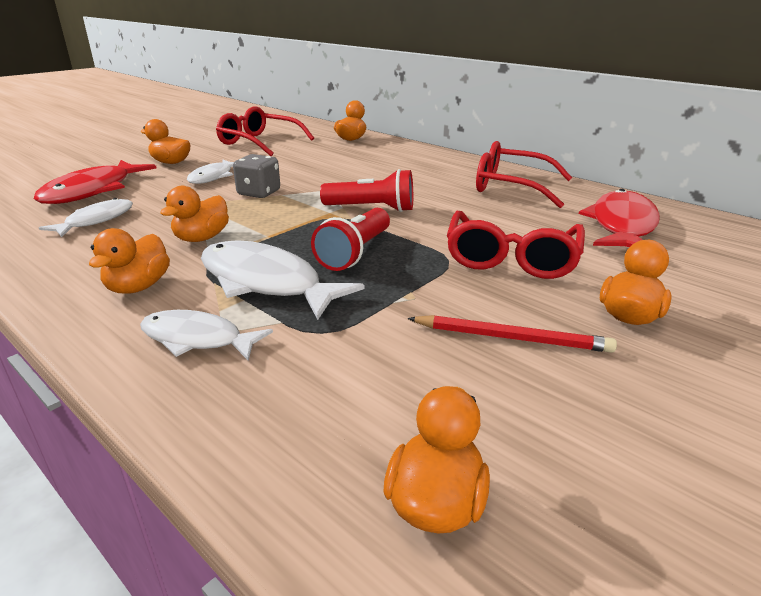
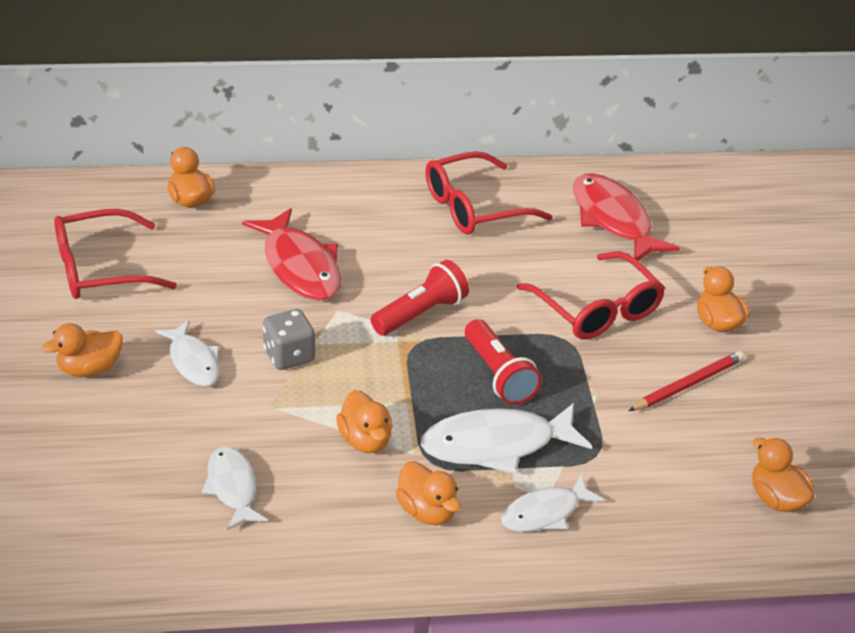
camera: 50 degrees left, 10 degrees up
red fish [34,160,157,204] -> red fish moved to [242,208,341,301]

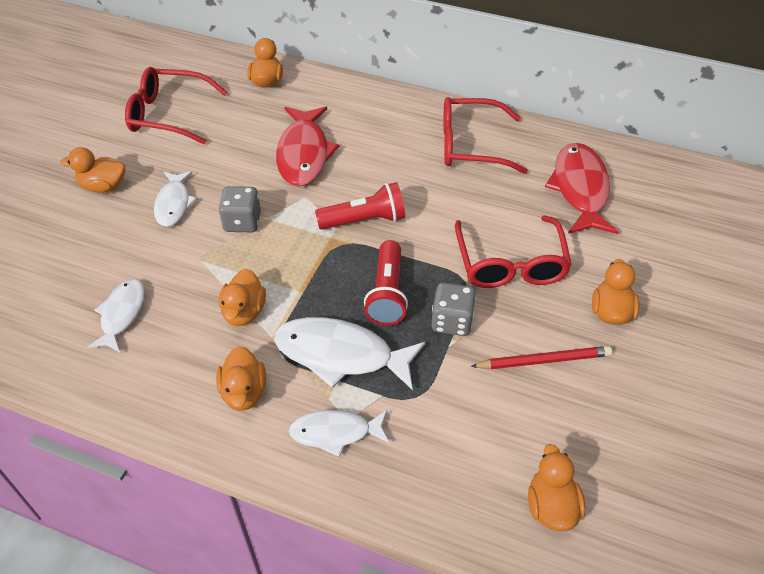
camera: 30 degrees right, 10 degrees up
none -> grey dice [431,282,476,336]

